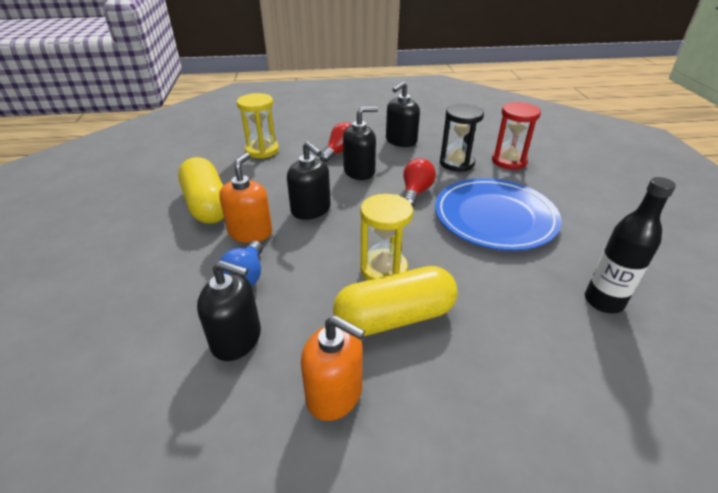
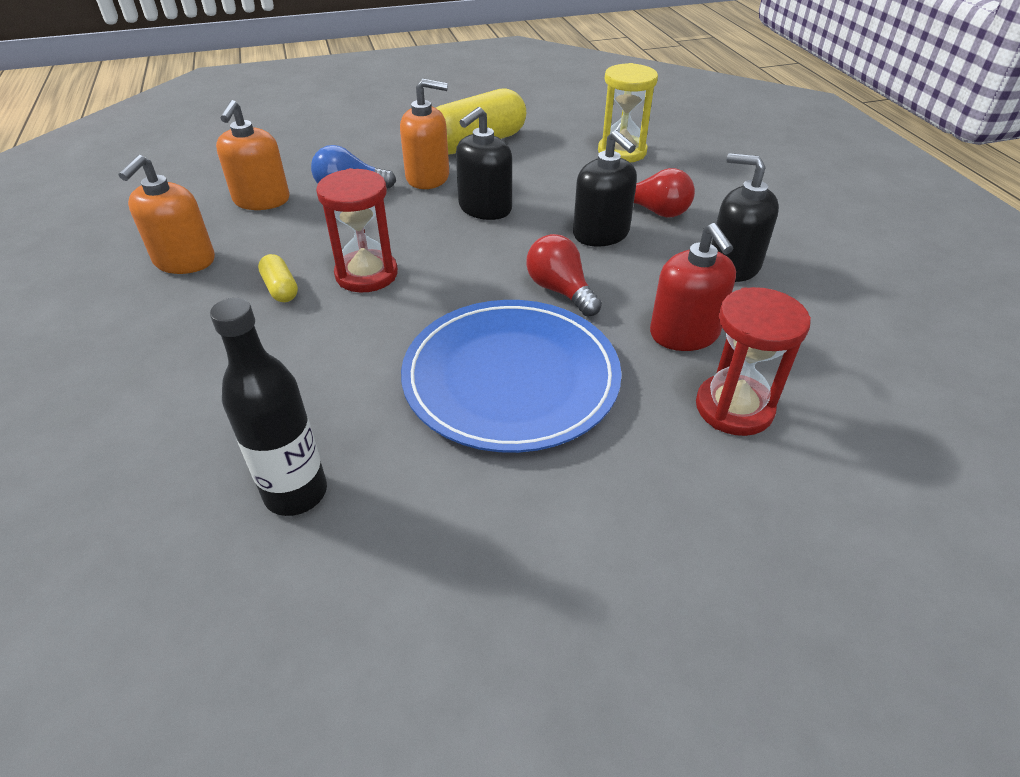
camera: 80 degrees right, 5 degrees up
black soap dispenser [197,260,261,361] -> orange soap dispenser [216,100,290,210]
yellow capsule [333,266,457,336] -> yellow capsule [258,254,298,302], size x0.45
yellow hourglass [360,194,413,280] -> red hourglass [316,168,398,293]
red light bulb [403,158,436,207] -> red light bulb turned 135 degrees counterclockwise [526,234,602,316]
black hourglass [440,104,484,172] -> red soap dispenser [650,223,736,351]

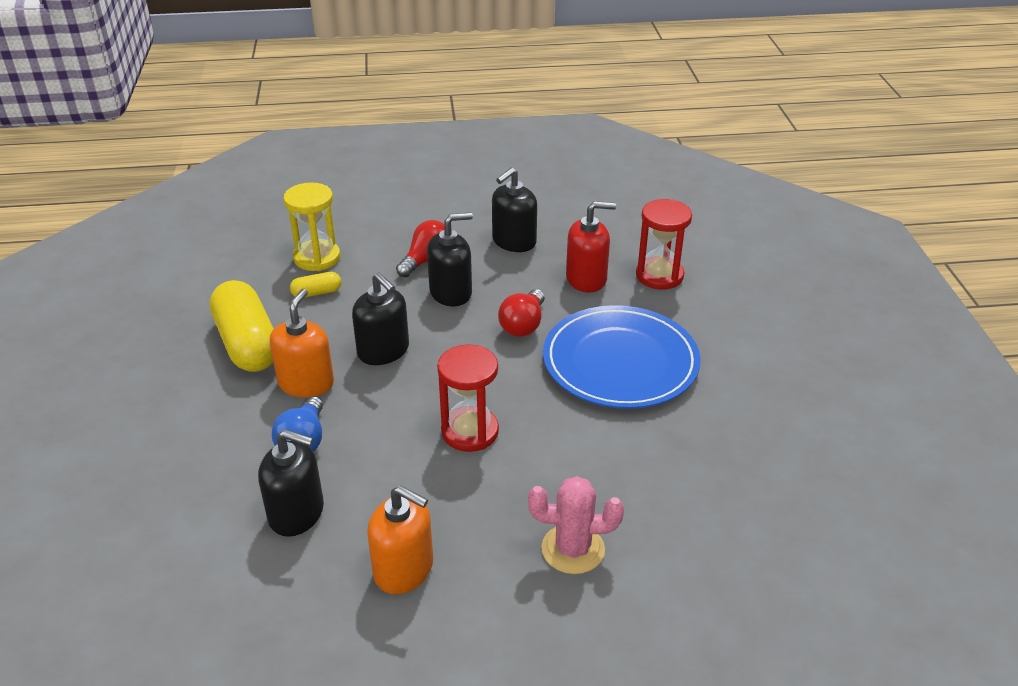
camera: 80 degrees left, 5 degrees down
black bottle [210,298,327,516] -> none
orange soap dispenser [216,100,290,210] -> black soap dispenser [258,429,324,537]
yellow capsule [258,254,298,302] -> yellow capsule moved to [290,272,341,297]
red light bulb [526,234,602,316] -> red light bulb turned 45 degrees counterclockwise [498,289,545,337]
none -> pink cactus [528,476,624,574]

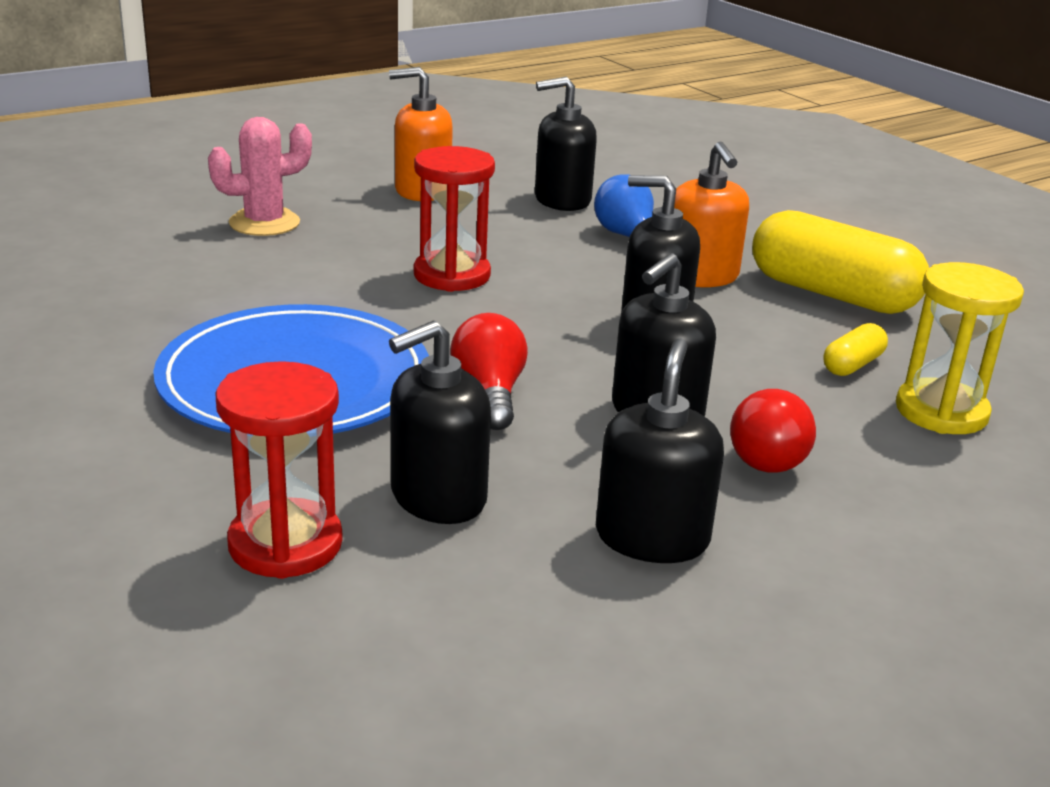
camera: 150 degrees right, 10 degrees down
red soap dispenser [566,201,616,292] -> black soap dispenser [389,321,491,524]

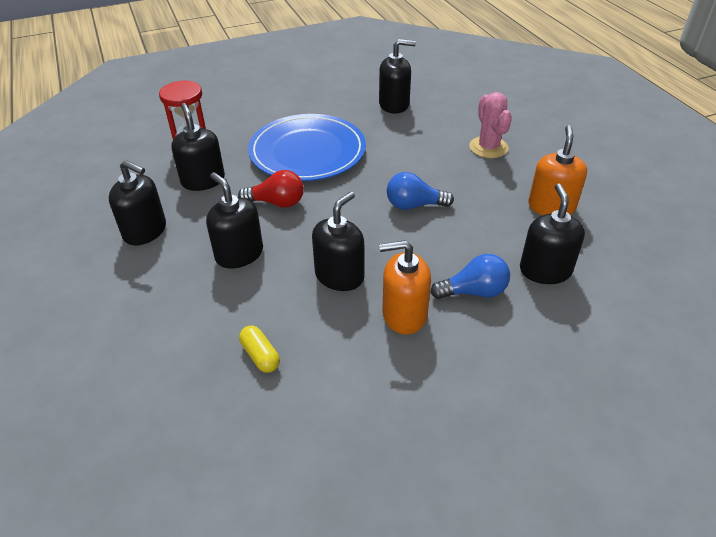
camera: 105 degrees right, 15 degrees up
red hourglass [414,146,495,292] -> blue light bulb [387,172,454,210]
red light bulb [730,389,816,473] -> none
yellow capsule [752,210,929,314] -> none
yellow hourglass [896,262,1024,434] -> none
none -> black soap dispenser [379,39,416,113]

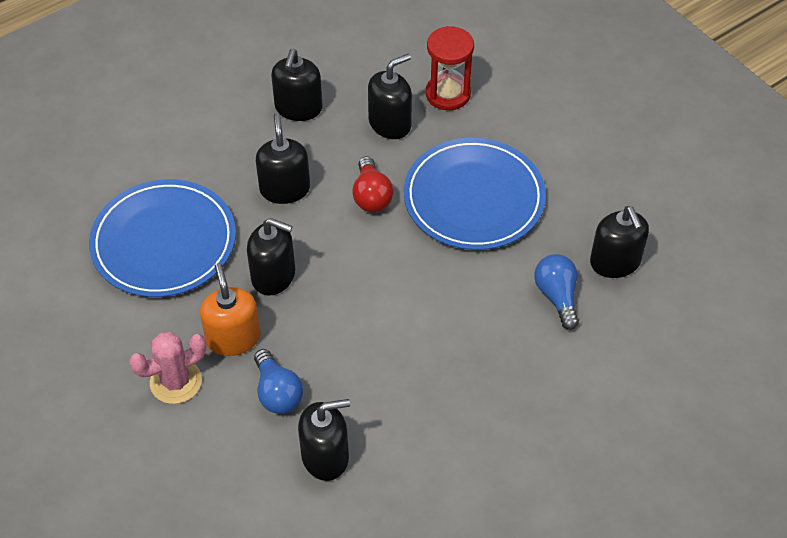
camera: 75 degrees right, 10 degrees up
black soap dispenser [206,172,263,268] -> black soap dispenser turned 45 degrees counterclockwise [256,113,310,204]
yellow capsule [239,325,280,373] -> blue plate [89,179,236,297]
blue light bulb [387,172,454,210] -> blue light bulb moved to [534,254,579,330]
pink cactus [469,92,512,158] -> pink cactus moved to [129,332,207,404]
orange soap dispenser [528,125,587,215] -> none

